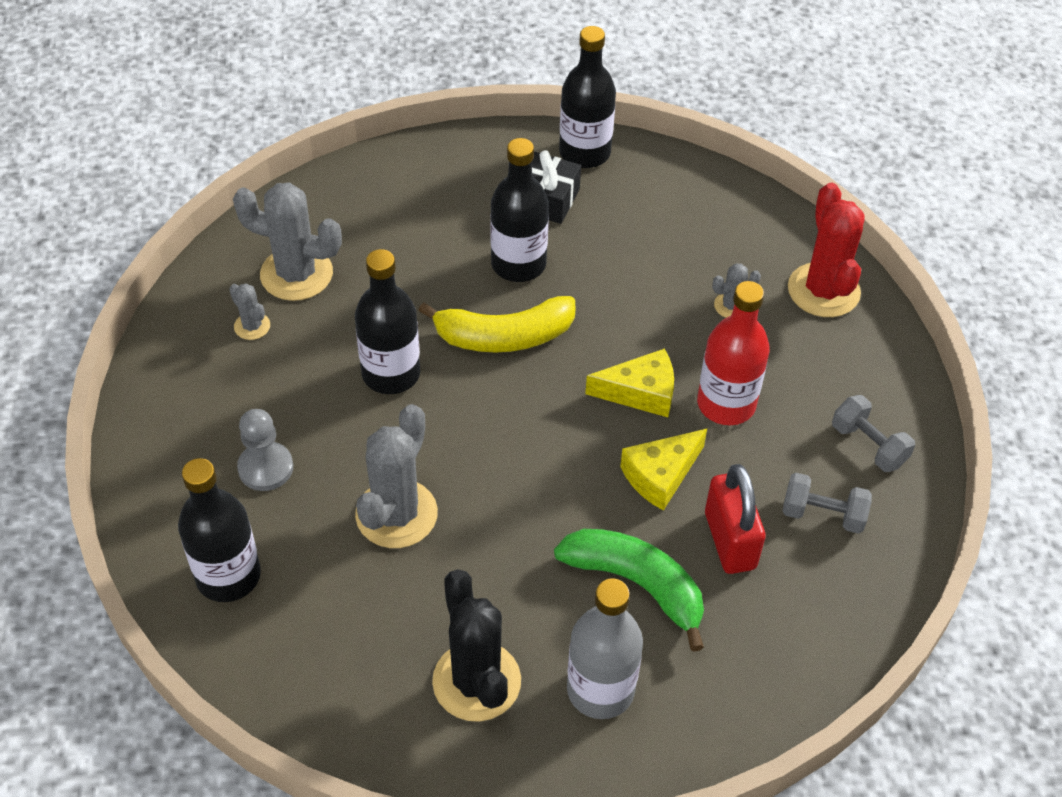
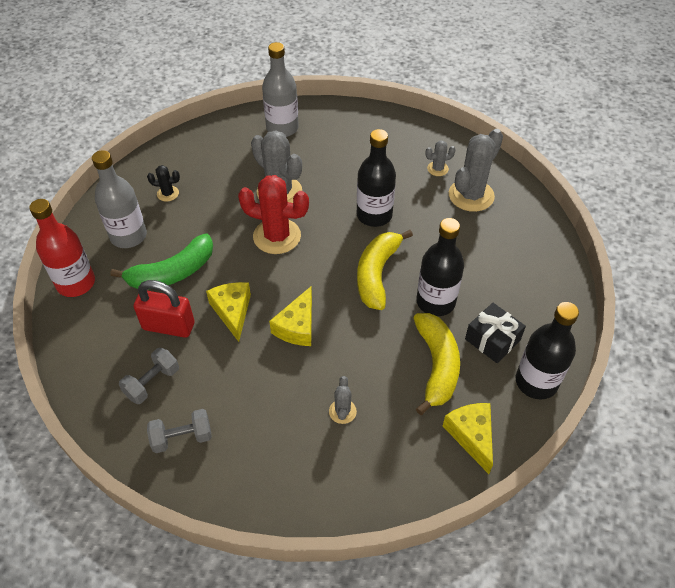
camera: 115 degrees right, 0 degrees up
black bottle [178,458,261,602] -> grey bottle [262,42,299,137]
grey pawn [237,409,293,491] -> none
black cactus [432,569,521,722] -> black cactus [147,165,180,202], size x0.48
red bottle [697,281,770,425] -> red bottle moved to [29,199,95,297]
red cactus [788,183,865,317] -> red cactus moved to [238,175,309,254]
none -> yellow banana [413,313,460,415]
none -> yellow cheese [443,403,493,474]

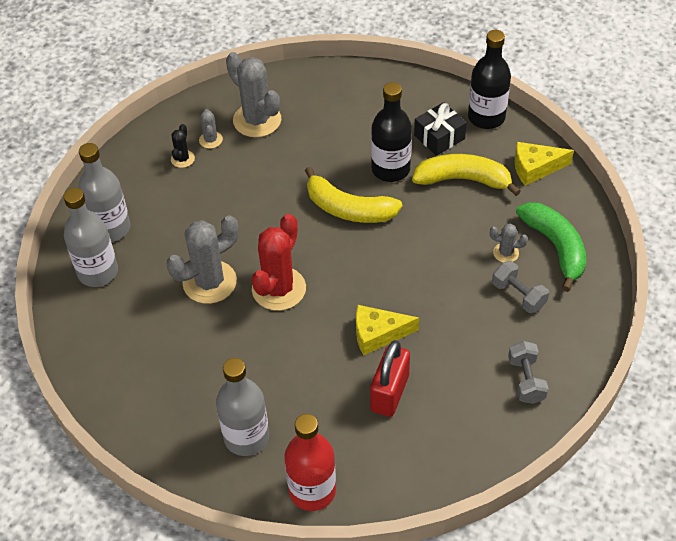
camera: 80 degrees left, 0 degrees up
green banana [110,234,213,289] -> green banana moved to [516,202,586,292]
grey dumbbell [119,348,179,404] -> grey dumbbell moved to [492,261,549,313]
black cactus [147,165,180,202] -> black cactus moved to [171,124,195,168]
yellow cheese [269,287,312,346] -> none
black bottle [357,129,396,227] -> none
none -> grey bottle [78,143,130,242]

